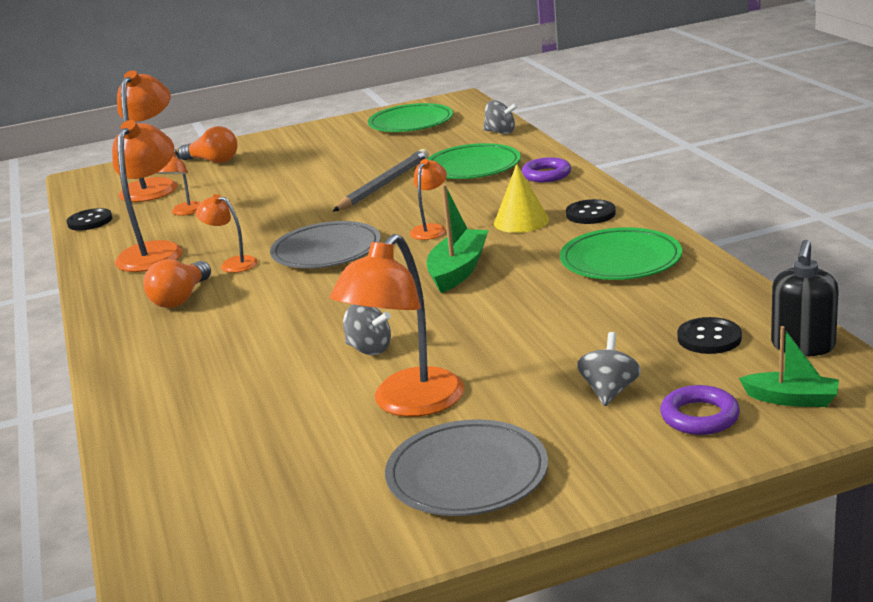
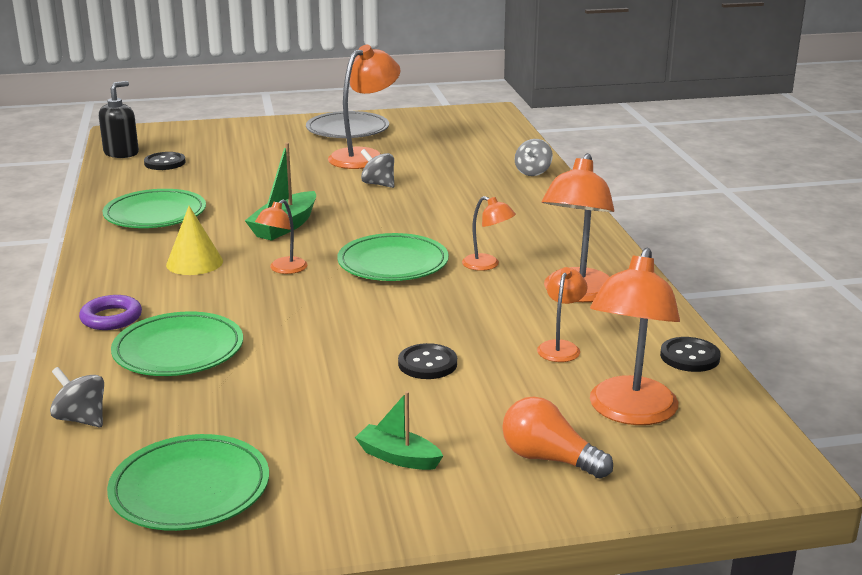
camera: 175 degrees left, 0 degrees up
orange light bulb [144,259,211,308] -> none
grey plate [270,221,381,268] -> green plate [337,233,449,281]
grey pencil [333,149,429,212] -> none
black button [566,199,616,224] -> black button moved to [398,343,457,379]
grey spinning top [577,332,641,406] -> grey spinning top moved to [515,139,553,176]
purple ring [660,385,740,435] -> none
green boat [739,326,839,407] -> green boat moved to [355,391,443,470]

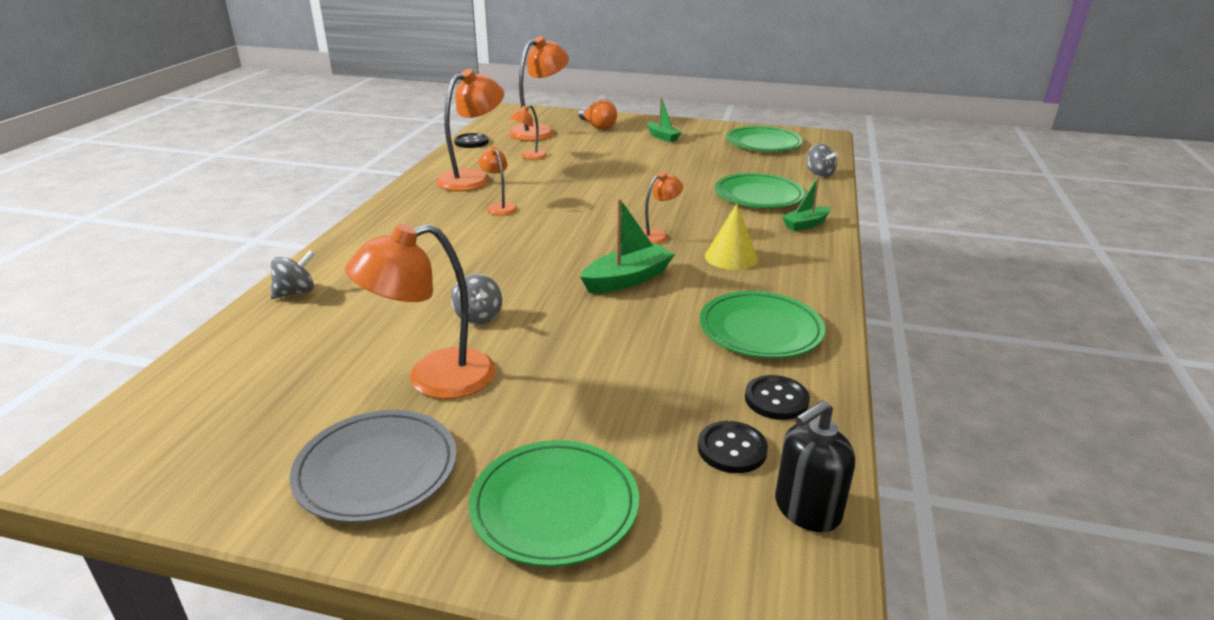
camera: 155 degrees left, 5 degrees up
purple ring [79,295,142,330] -> green boat [782,176,831,231]
green plate [337,233,449,281] -> green plate moved to [469,440,639,567]
black button [398,343,457,379] -> black button moved to [745,375,810,420]

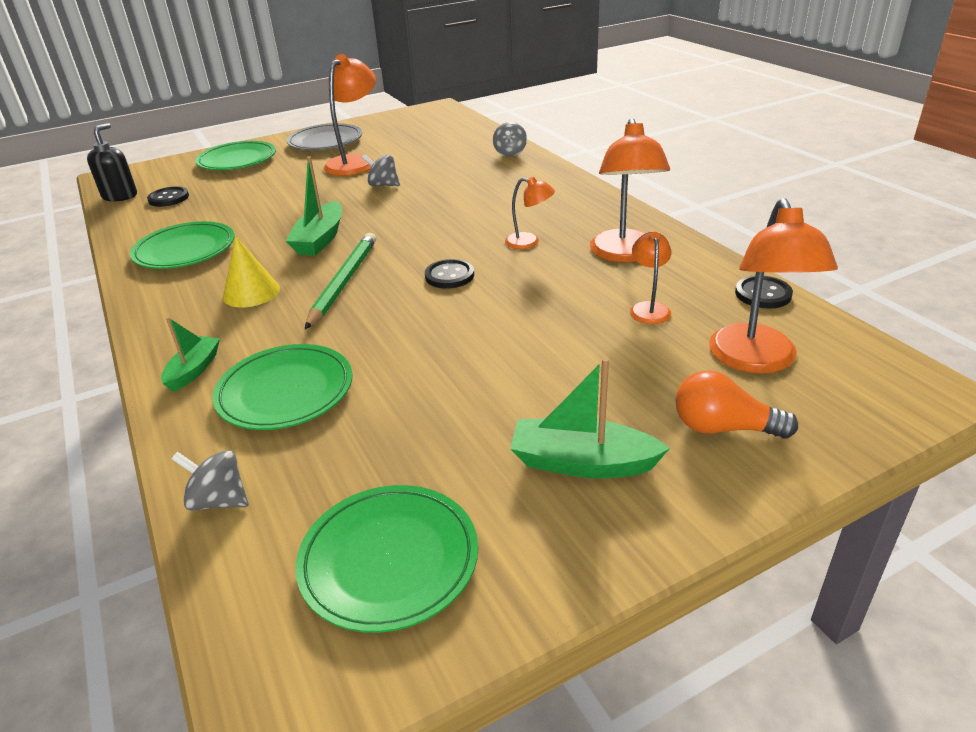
camera: 140 degrees right, 5 degrees up
orange lamp [643,172,683,244] -> green pencil [305,233,376,329]
green boat [647,97,682,142] -> green boat [510,358,670,478], size x1.55
black button [745,375,810,420] -> black button moved to [425,259,474,289]

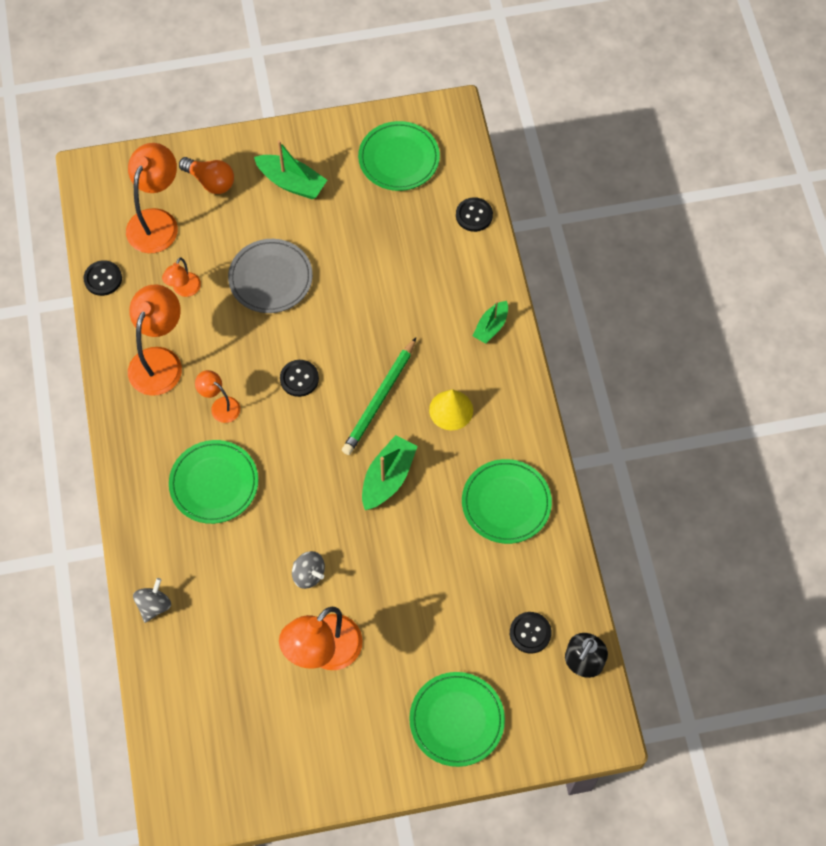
camera: 165 degrees left, 30 degrees up
grey spinning top [172,450,248,511] -> black button [456,197,493,232]
green plate [212,344,352,430] -> green plate moved to [169,440,258,524]
grey plate [287,123,362,150] -> grey plate moved to [228,239,313,313]

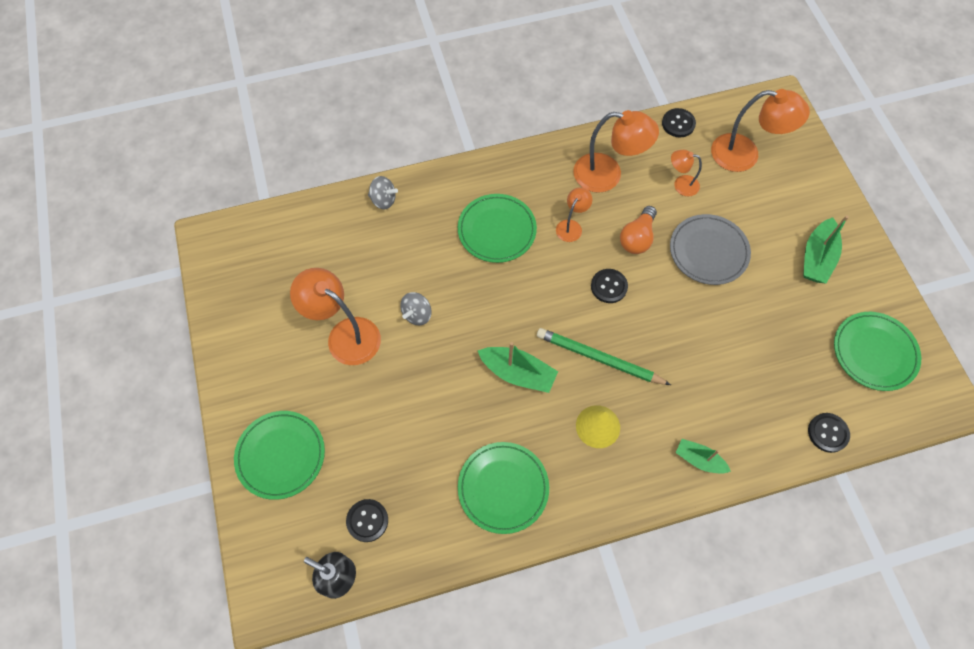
camera: 85 degrees right, 0 degrees up
orange light bulb [179,157,234,194] -> orange light bulb moved to [620,206,657,254]

